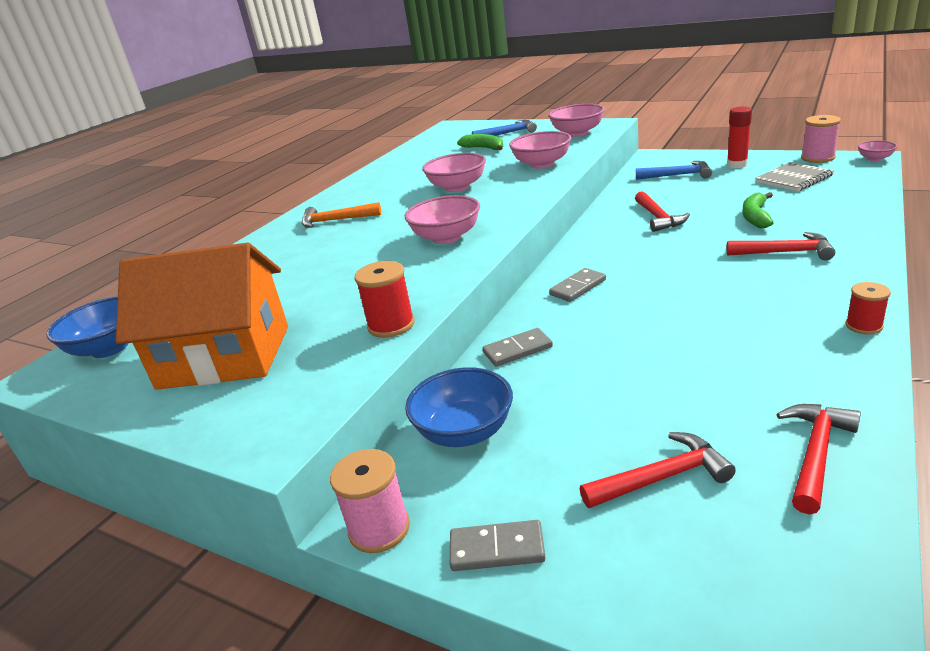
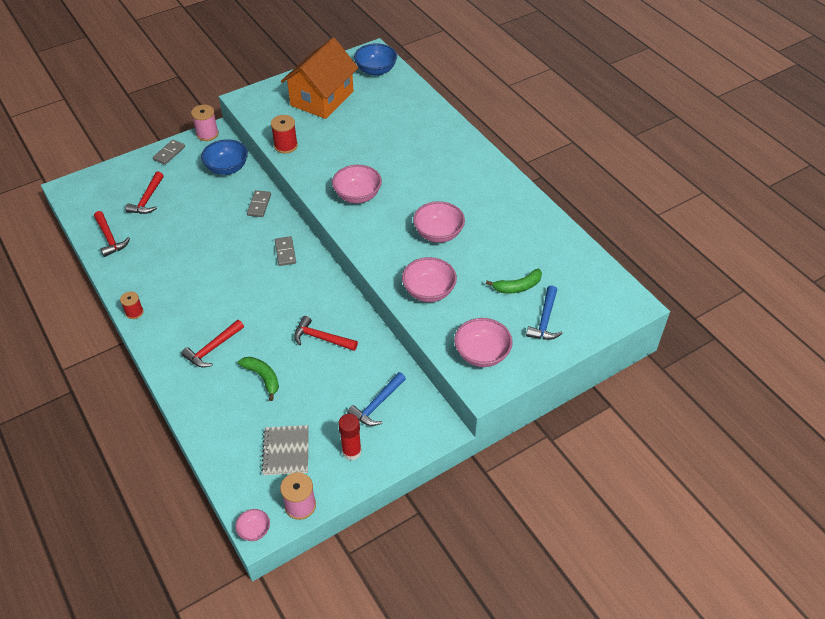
camera: 115 degrees right, 20 degrees up
orange hammer [302,202,381,228] -> none

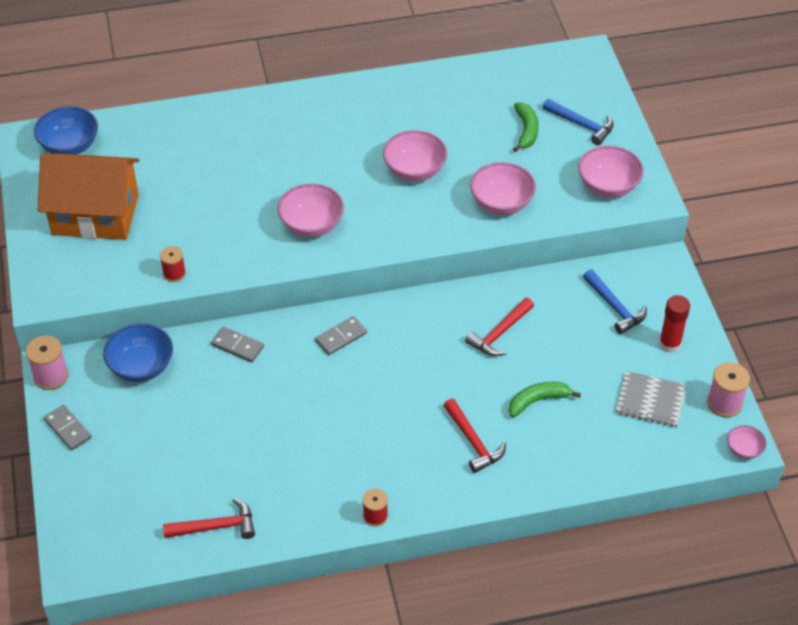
camera: 70 degrees left, 0 degrees up
red hammer [125,171,164,214] -> none
red spool [271,115,298,154] -> red spool [160,246,186,282], size x0.66
grey domino [275,236,296,266] -> grey domino turned 45 degrees counterclockwise [315,316,367,355]
orange house [281,38,358,119] -> orange house turned 45 degrees counterclockwise [38,153,139,240]

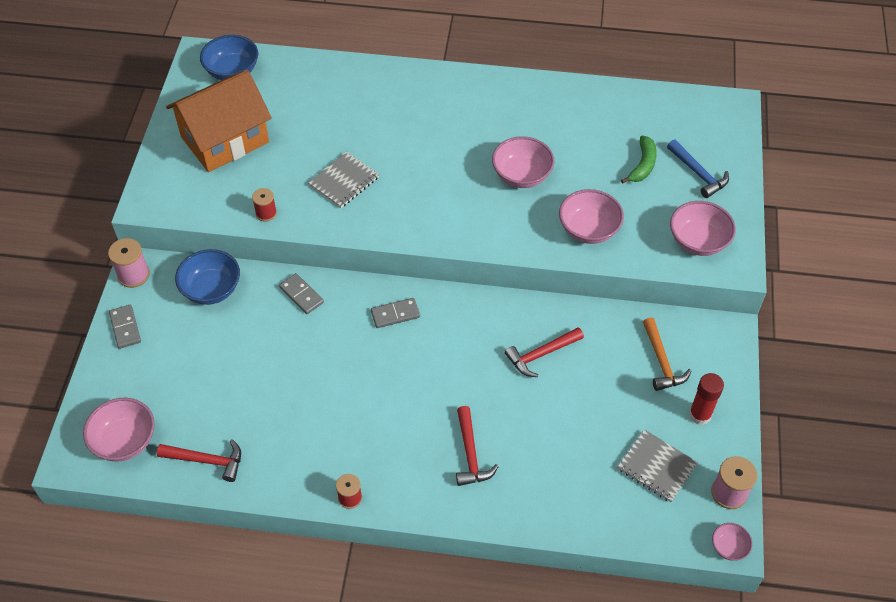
camera: 20 degrees right, 5 degrees up
orange house [38,153,139,240] -> orange house turned 60 degrees counterclockwise [166,70,272,172]
pink bowl [278,183,344,237] -> pink bowl moved to [83,398,155,462]
green banana [509,382,581,417] -> none
blue hammer [583,269,647,334] -> orange hammer [643,317,691,391]
none -> grey notebook [308,151,379,208]

